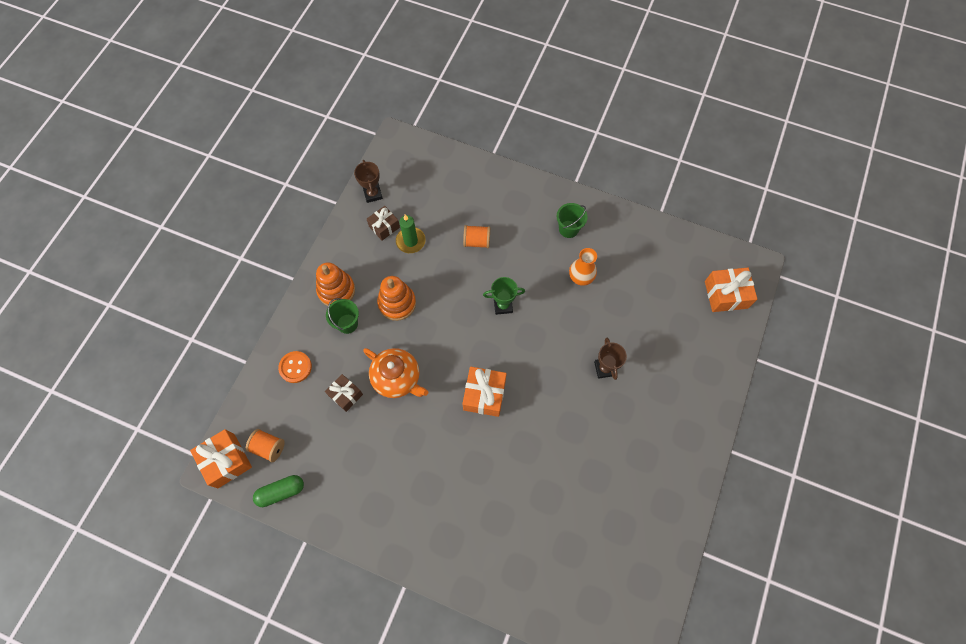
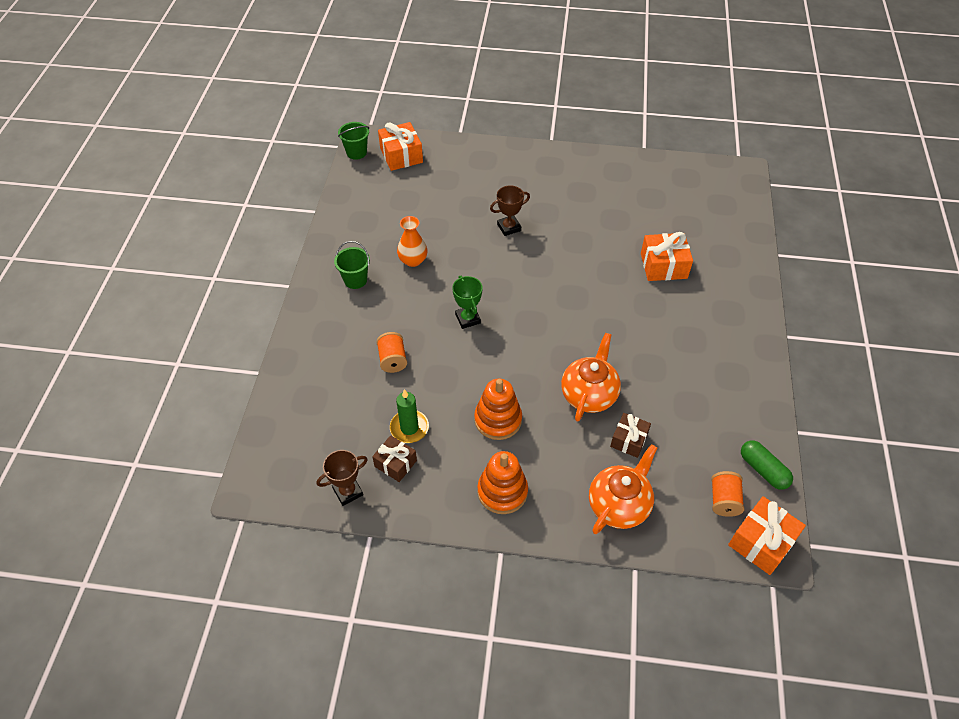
camera: 105 degrees left, 15 degrees down
orange button [278,351,312,383] -> orange teapot [589,444,657,534]
green bucket [326,298,359,334] -> green bucket moved to [338,122,369,160]
orange gift [462,367,507,417] -> orange gift moved to [641,232,693,281]

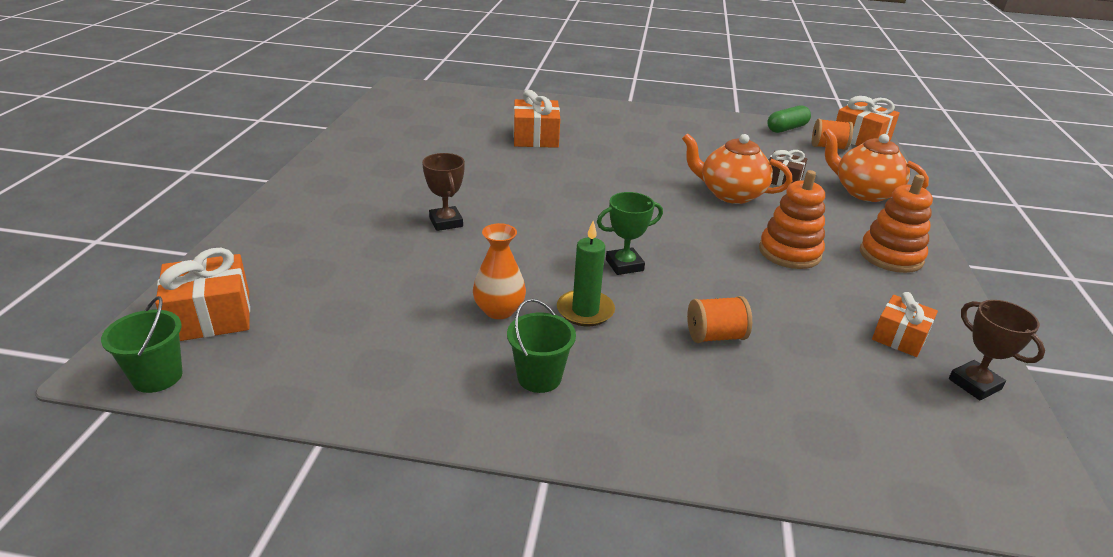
camera: 90 degrees left, 20 degrees down
brown gift [372,435,417,482] -> orange gift [872,292,938,357]
green candle [390,389,429,443] -> green candle moved to [557,221,615,326]

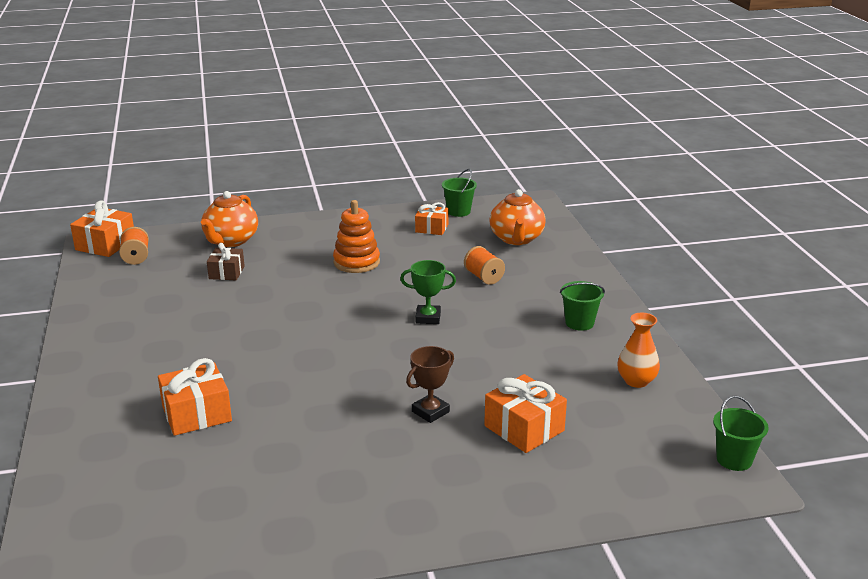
camera: 110 degrees left, 5 degrees down
orange gift [155,248,250,341] -> orange gift moved to [484,374,567,453]
orange vase [473,223,526,319] -> orange vase moved to [617,313,660,388]
green candle [557,221,615,326] -> none
green trophy [597,192,663,275] -> green trophy turned 45 degrees counterclockwise [400,260,456,324]
orange teapot [682,133,792,204] -> orange teapot moved to [489,189,546,245]
green capsule [767,105,811,133] -> none
orange stacking toy [860,175,933,273] -> none
brown trophy [949,300,1045,400] -> green bucket [442,169,477,217]

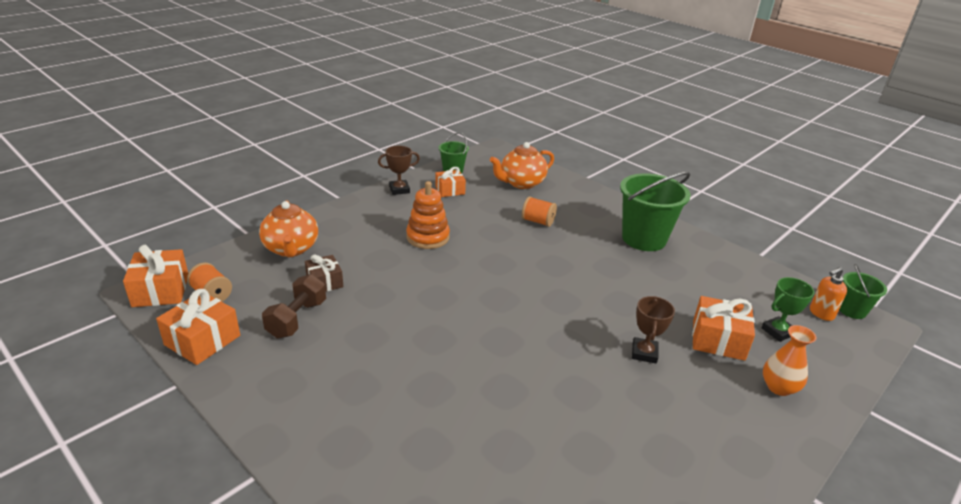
camera: 35 degrees left, 5 degrees up
orange gift [158,358,232,436] -> orange gift moved to [156,289,240,365]
green trophy [400,260,456,324] -> green trophy moved to [762,277,814,342]
orange teapot [489,189,546,245] -> orange teapot turned 90 degrees clockwise [490,142,554,189]
green bucket [560,281,605,331] -> green bucket [620,172,691,251], size x1.91
orange vase [617,313,660,388] -> orange vase moved to [763,325,817,396]
none -> brown dumbbell [262,274,326,338]
none -> brown trophy [378,146,420,195]
none -> orange soap dispenser [810,267,847,321]

